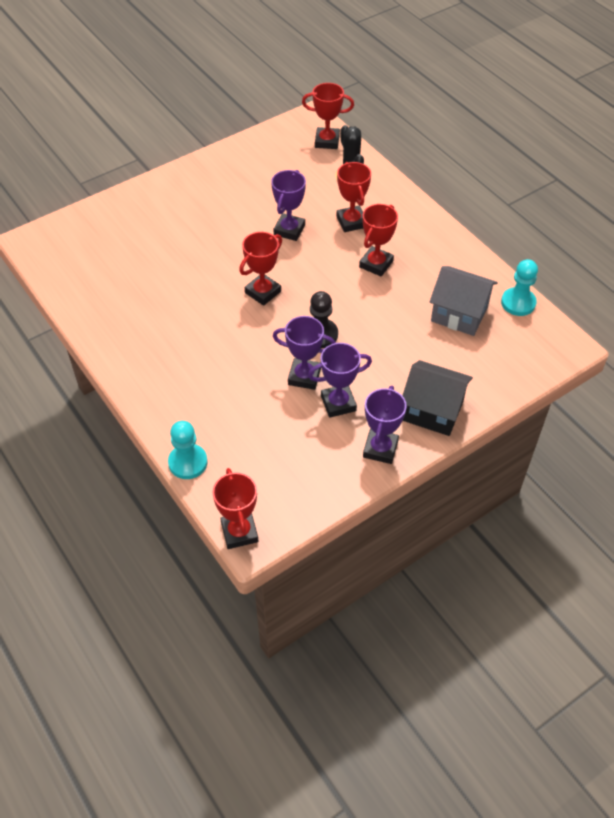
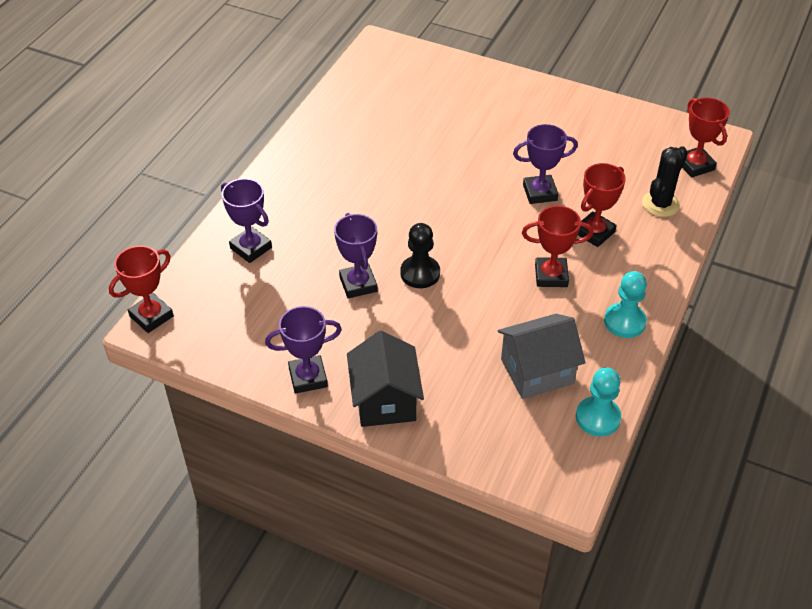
camera: 60 degrees right, 5 degrees down
turquoise pawn [168,421,208,479] -> turquoise pawn moved to [604,271,647,338]
red trophy [239,232,282,306] -> none
purple trophy [308,343,372,418] -> purple trophy moved to [221,178,272,263]
grey house [430,266,498,336] -> grey house turned 75 degrees clockwise [498,314,585,399]

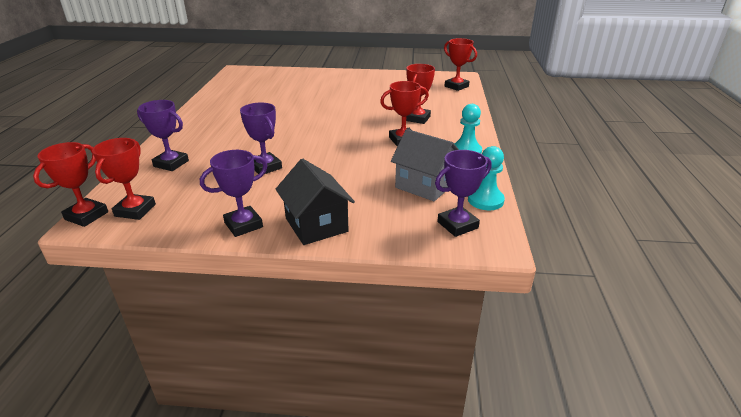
camera: 20 degrees left, 15 degrees down
black pawn [400,223,440,288] -> none
grey house [498,314,585,399] -> grey house turned 75 degrees clockwise [391,129,459,201]
purple trophy [513,124,578,204] -> purple trophy moved to [435,150,492,237]
black cactus [642,146,688,217] -> none
none -> red trophy [92,138,156,220]

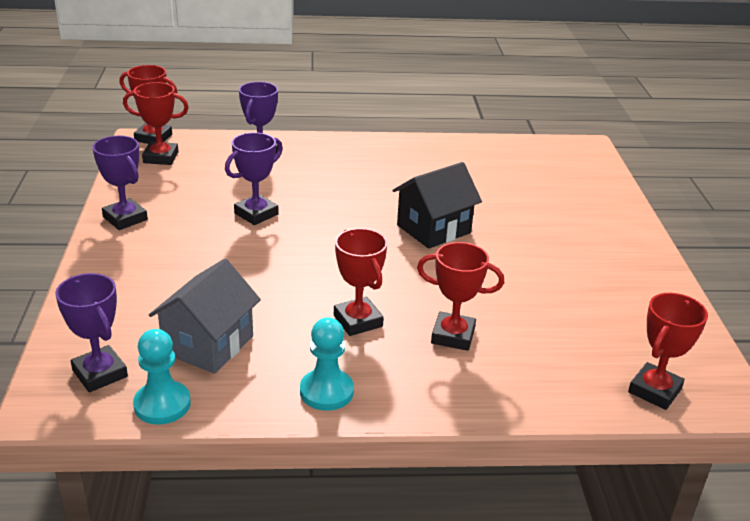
camera: 80 degrees right, 0 degrees up
black house [276,158,355,245] -> black house moved to [392,162,482,249]

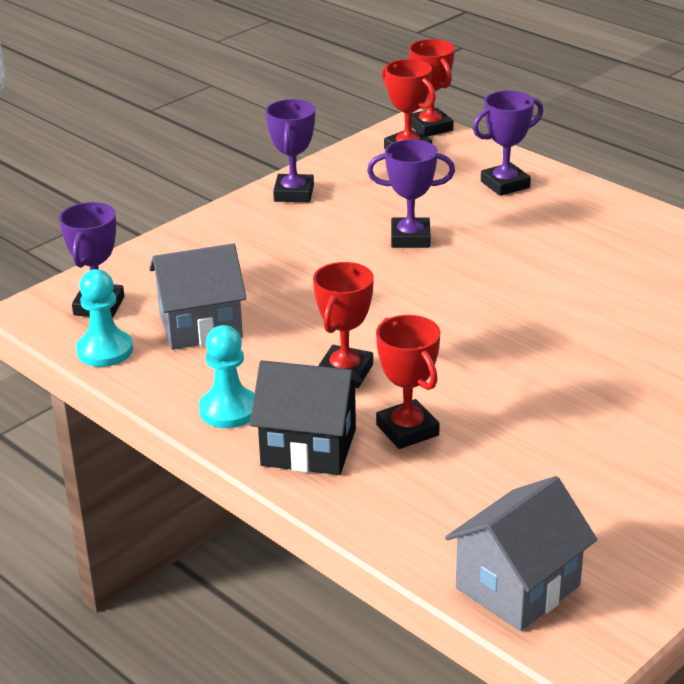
camera: 50 degrees right, 0 degrees up
black house [392,162,482,249] -> black house moved to [250,360,362,475]
red trophy [628,293,708,410] -> grey house [445,476,597,631]

